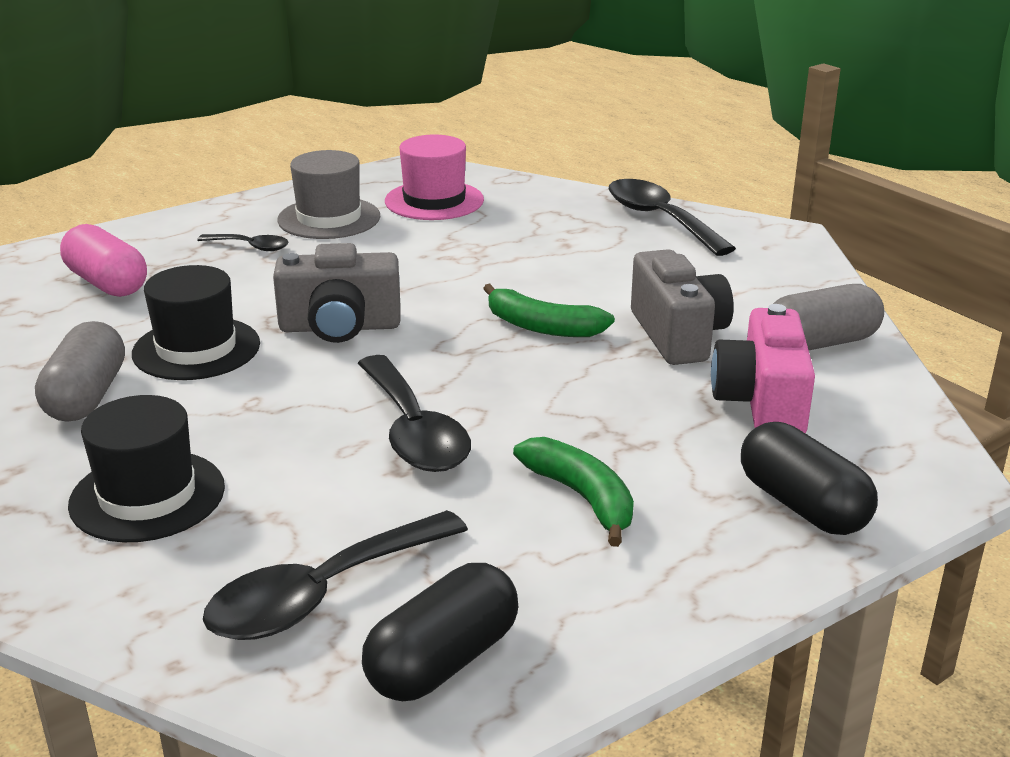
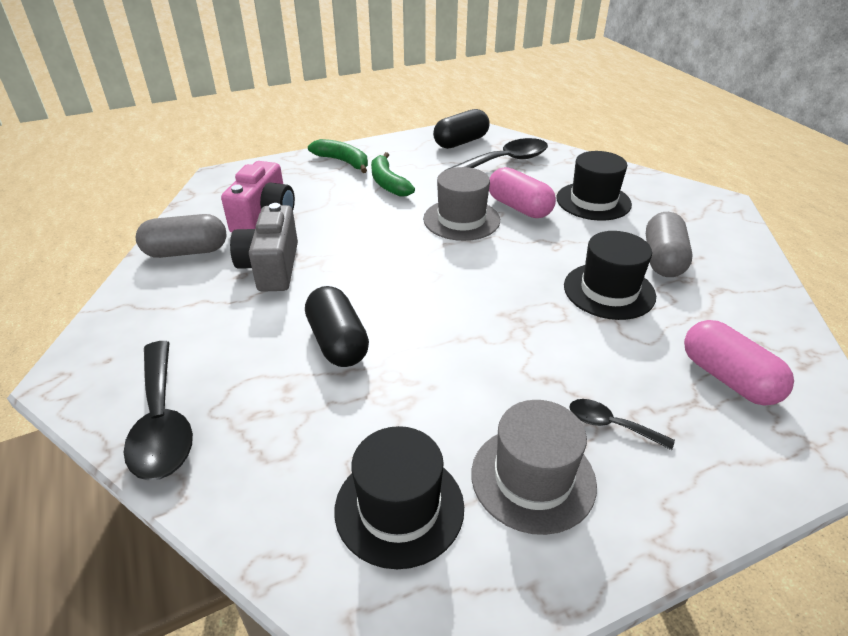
camera: 170 degrees left, 10 degrees up
grey camera [273,243,401,343] -> none
black spoon [358,355,471,472] -> grey hat [423,167,500,241]
pink hat [385,134,484,220] -> black hat [334,426,464,569]
green banana [483,284,615,337] -> green banana moved to [308,139,368,173]
black capsule [741,422,878,535] -> black capsule moved to [305,286,369,367]
none -> pink capsule [489,167,556,218]

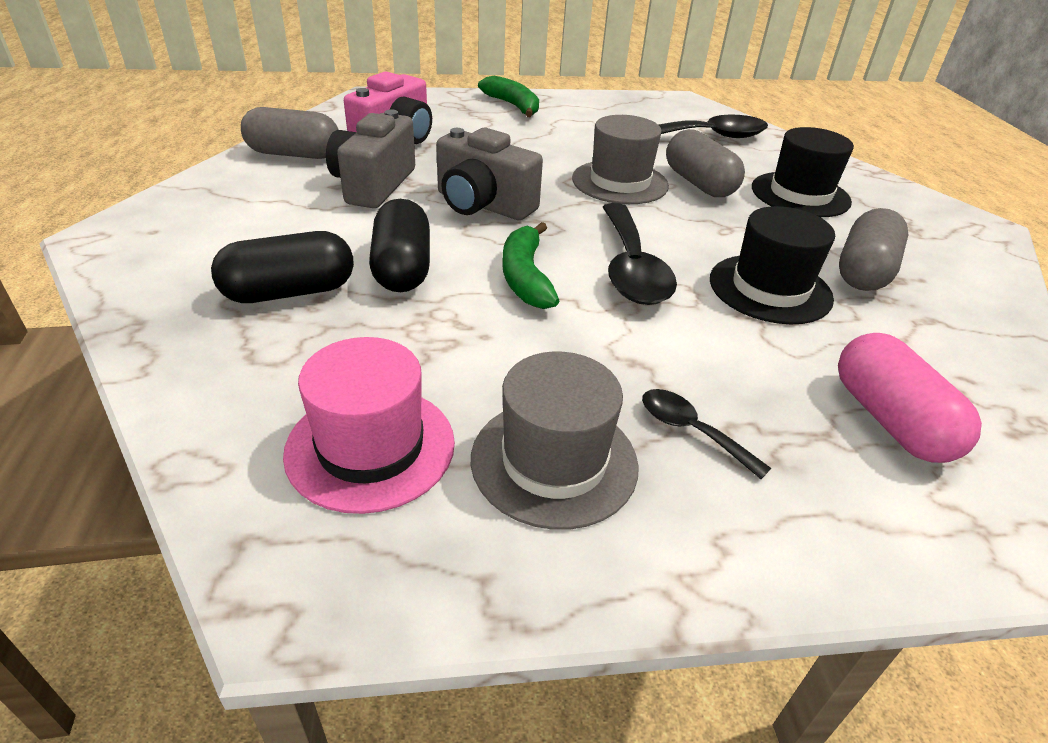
camera: 15 degrees right, 0 degrees up
black spoon [124,341,193,481] -> black spoon moved to [603,203,677,305]
black hat [334,426,464,569] -> pink hat [283,337,455,514]
green banana [371,152,415,197] -> green banana moved to [502,222,559,309]
black capsule [433,109,489,149] -> black capsule moved to [211,231,354,303]
pink capsule [489,167,556,218] -> grey capsule [666,129,745,197]
none -> grey camera [436,128,543,220]

